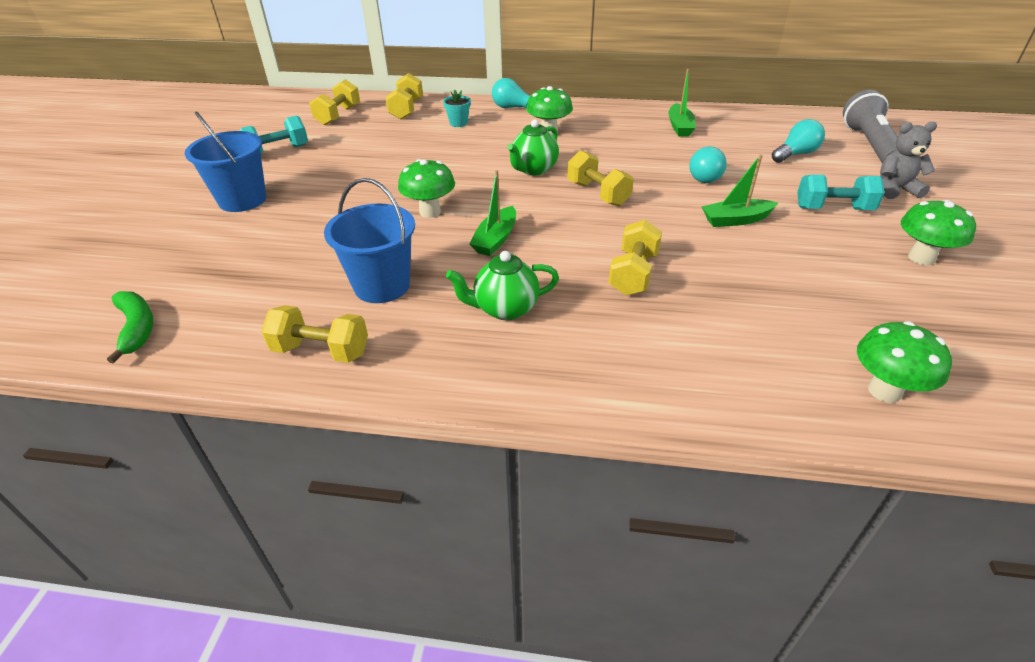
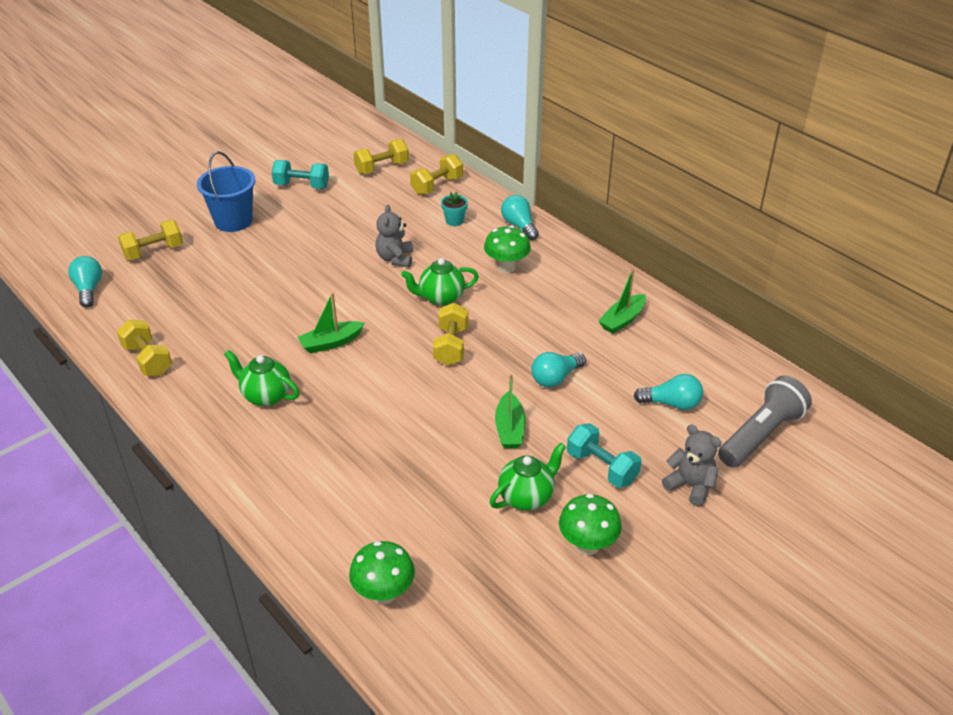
camera: 40 degrees right, 0 degrees up
green banana [107,291,153,364] -> turquoise light bulb [68,256,102,308]
blue bucket [324,178,415,303] -> none
green mushroom [398,159,455,218] -> none
yellow dumbbell [609,220,662,296] -> yellow dumbbell moved to [118,220,183,260]
green boat [702,154,778,227] -> green boat turned 120 degrees counterclockwise [495,374,526,448]
none -> grey teddy bear [376,205,413,267]
none -> green teapot [490,443,566,510]

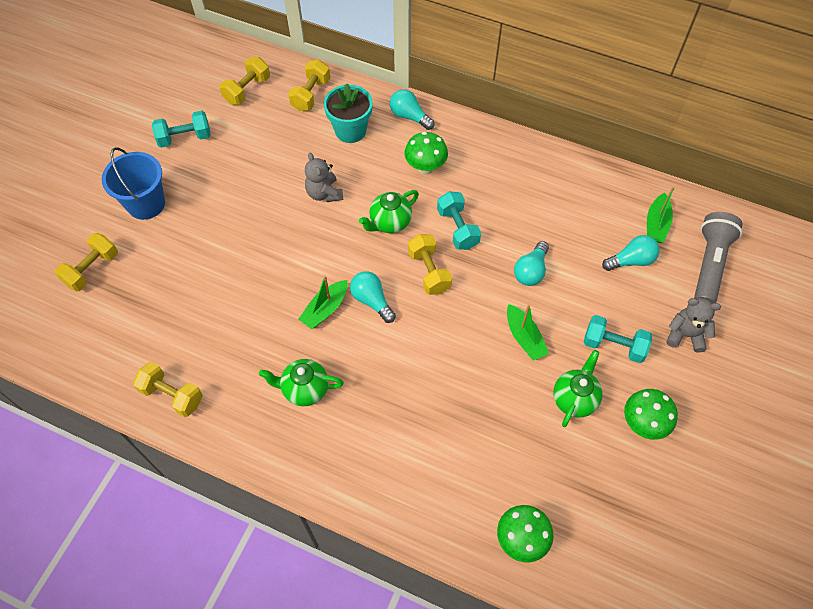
camera: 25 degrees left, 20 degrees up
turquoise light bulb [68,256,102,308] -> turquoise light bulb moved to [350,272,396,323]
turquoise flower pot [441,192,468,226] -> turquoise flower pot [324,84,373,143], size x1.85
green boat [598,269,646,334] -> green boat moved to [647,187,675,243]
none -> turquoise dumbbell [437,192,481,250]

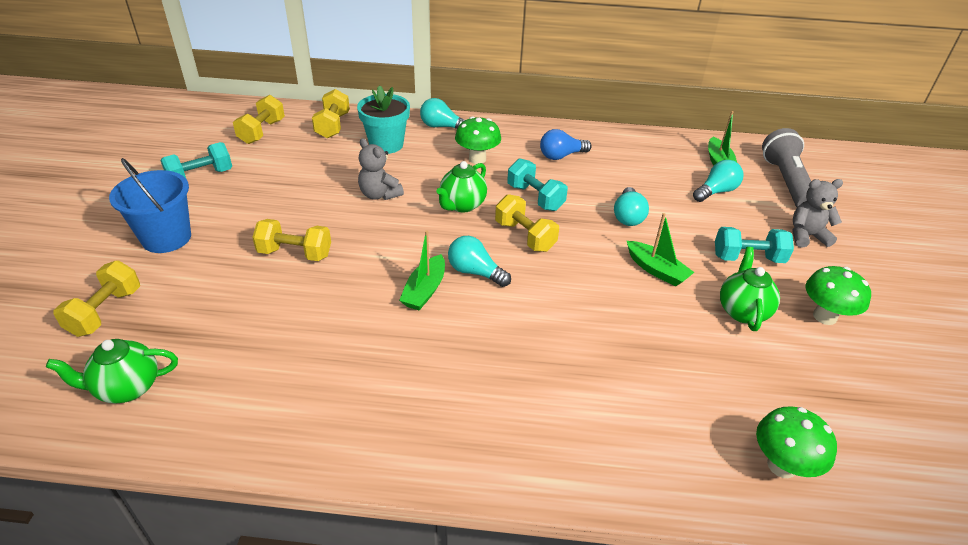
camera: 20 degrees left, 20 degrees down
yellow dumbbell [133,362,203,417] -> yellow dumbbell moved to [252,219,331,261]
green teapot [259,359,344,406] -> green teapot moved to [46,339,178,404]
none -> blue light bulb [540,129,591,160]

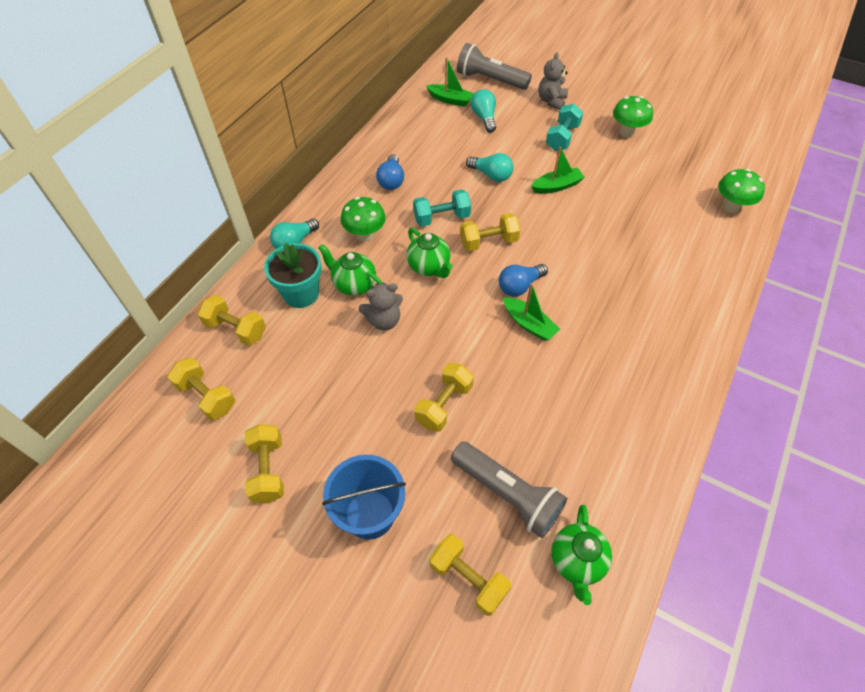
camera: 65 degrees left, 15 degrees up
turquoise dumbbell [160,142,232,178] -> yellow dumbbell [245,424,284,503]
turquoise light bulb [448,236,511,287] -> blue light bulb [499,264,548,296]
green teapot [720,247,780,331] -> green teapot moved to [318,244,383,296]
none -> grey flashlight [451,441,567,538]

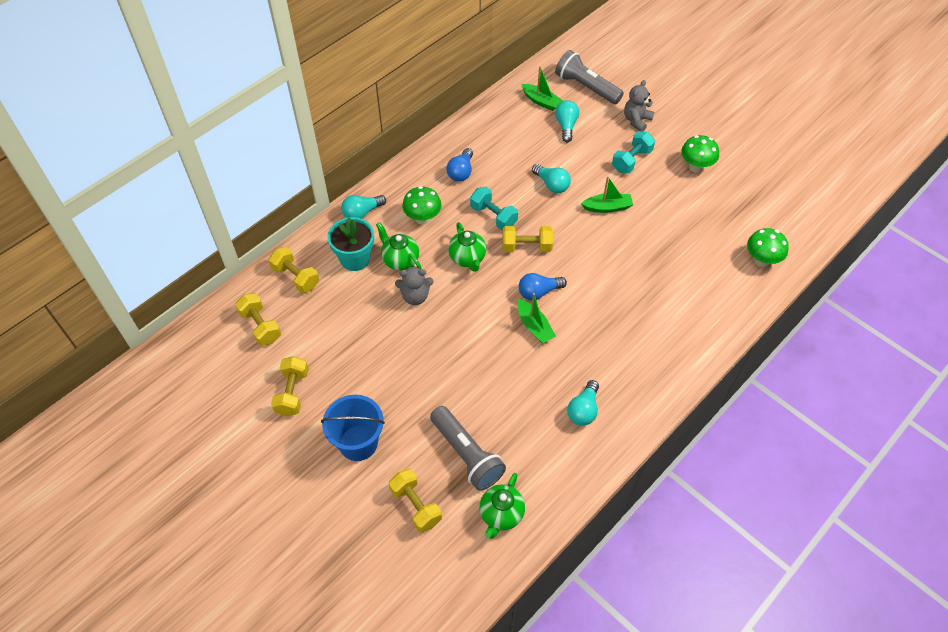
camera: 15 degrees right, 0 degrees up
turquoise dumbbell [413,189,471,226] -> turquoise dumbbell turned 45 degrees clockwise [470,186,518,231]
yellow dumbbell [414,363,474,432] -> none
none -> turquoise light bulb [567,380,599,426]

